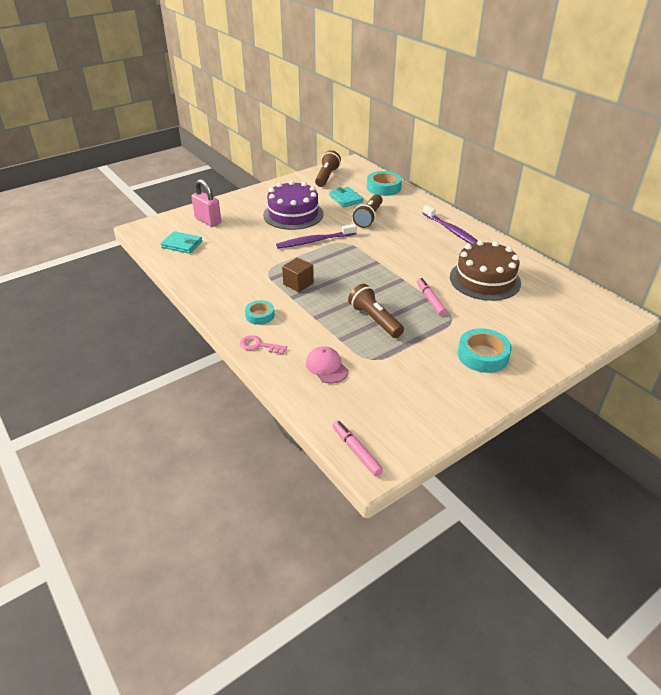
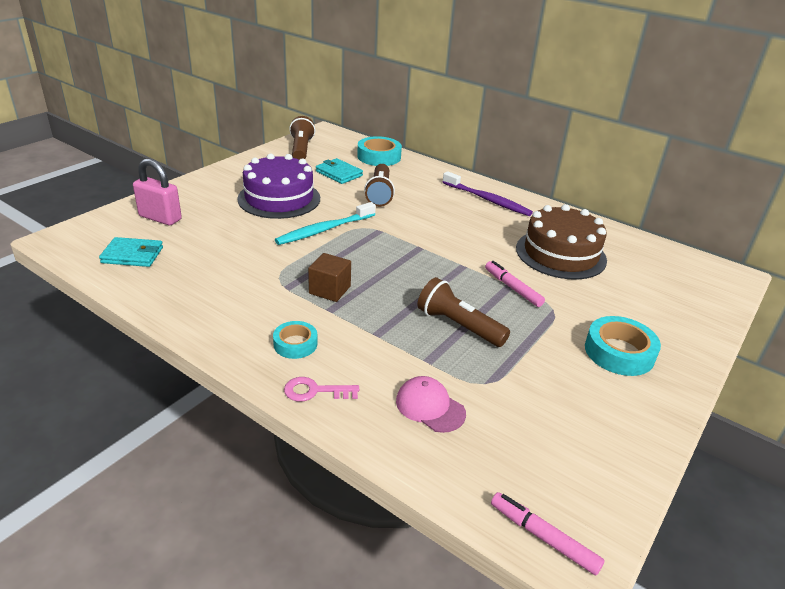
camera: 20 degrees left, 5 degrees down
purple toothbrush [276,224,357,248] -> turquoise toothbrush [275,202,376,245]

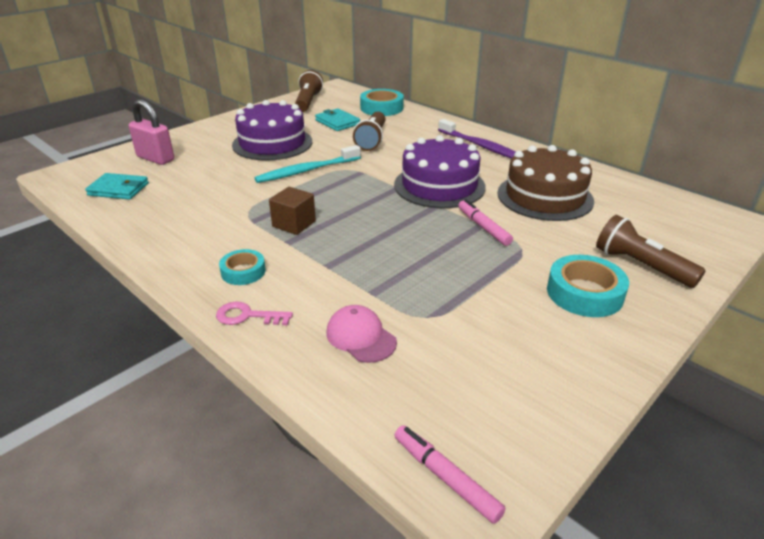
camera: 10 degrees right, 0 degrees up
brown flashlight [417,277,510,347] -> brown flashlight moved to [596,215,706,288]
none -> purple cake [394,135,486,208]

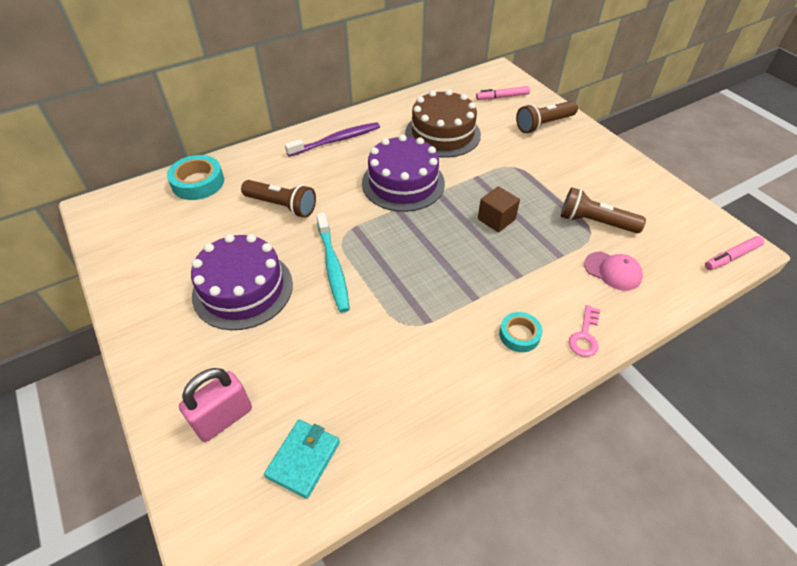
camera: 75 degrees left, 15 degrees up
brown cube [269,187,316,235] -> brown cube moved to [478,186,520,232]
brown flashlight [295,70,323,112] -> brown flashlight moved to [561,187,646,233]
turquoise wallet [315,108,360,131] -> none
pink cap [326,305,397,363] -> pink cap turned 120 degrees counterclockwise [584,252,643,291]
pink marker [458,200,513,246] -> pink marker moved to [476,86,530,100]
turquoise tape [547,255,629,317] -> none

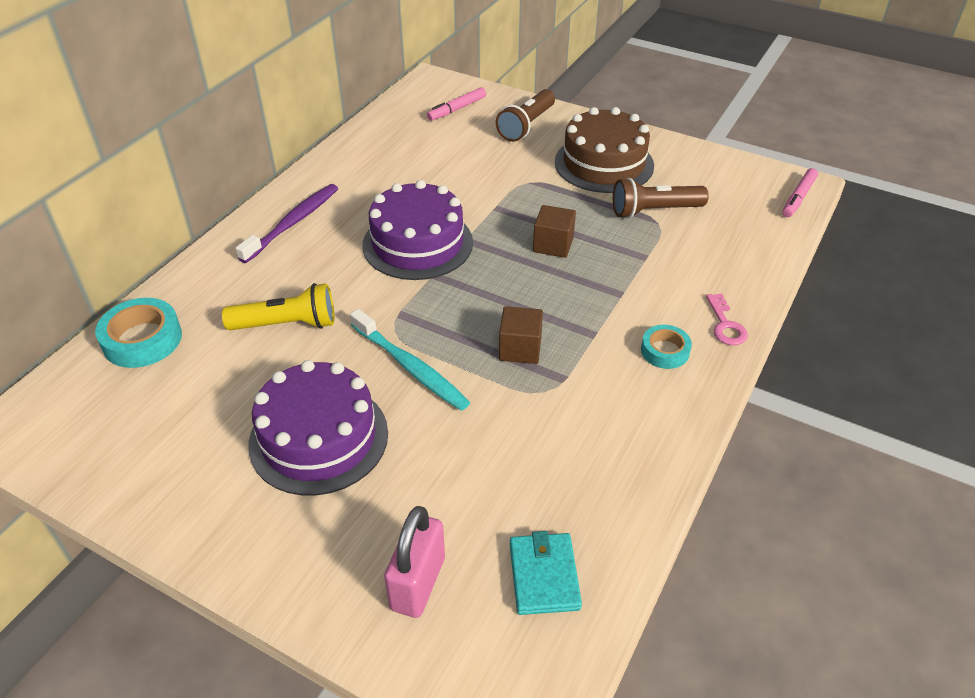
camera: 30 degrees left, 5 degrees down
brown flashlight [241,180,316,218] -> yellow flashlight [222,283,334,330]
brown cake [405,89,481,158] -> brown cake moved to [555,107,654,193]
pink cap [584,252,643,291] -> none
none -> brown cube [499,306,543,364]

